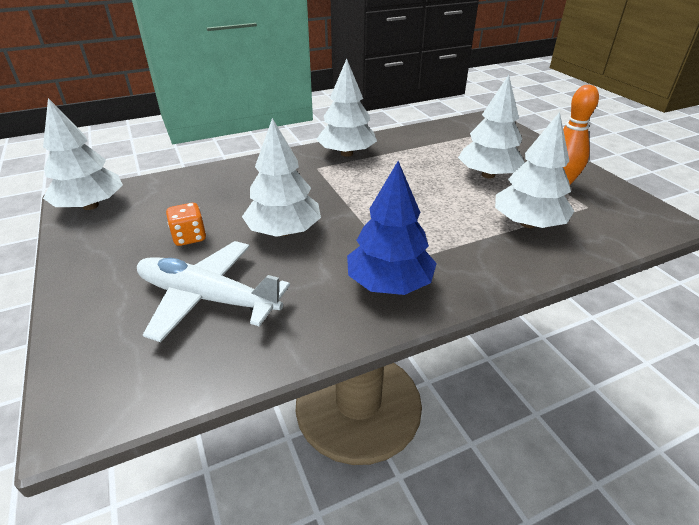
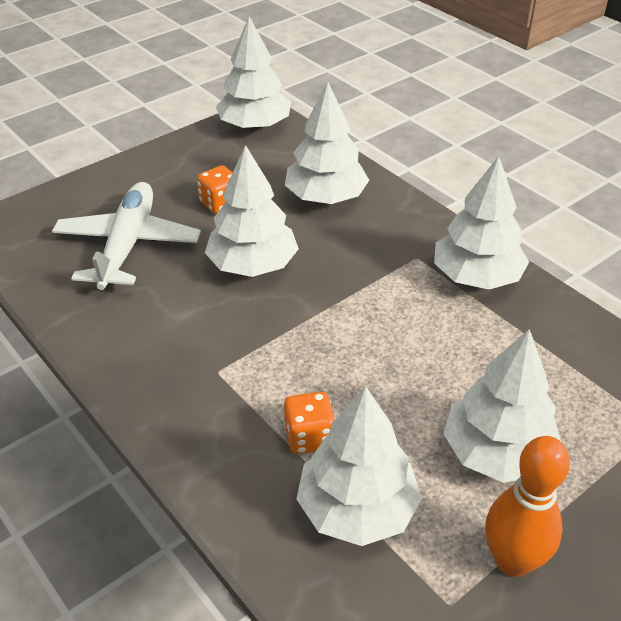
camera: 75 degrees right, 5 degrees up
blue tree [347,161,437,295] -> none
none -> orange dice [284,392,335,454]
none -> white tree [285,82,369,204]

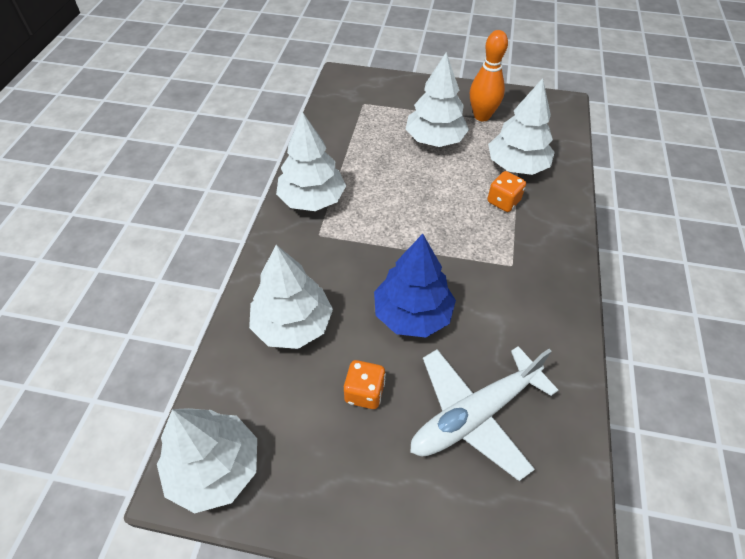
camera: 130 degrees left, 10 degrees up
white tree [205,145,299,277] -> blue tree [374,234,456,338]

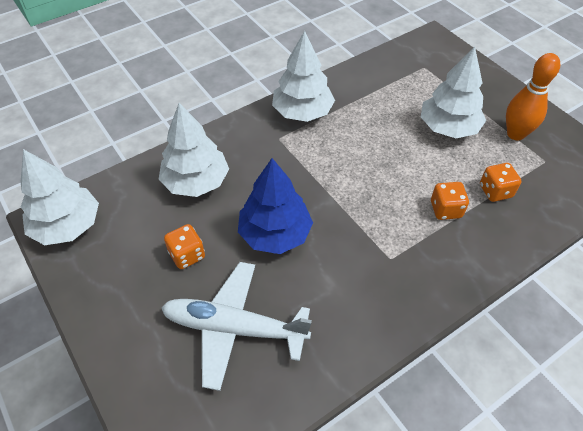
camera: 45 degrees right, 0 degrees up
white tree [488,78,555,175] -> orange dice [480,163,521,202]

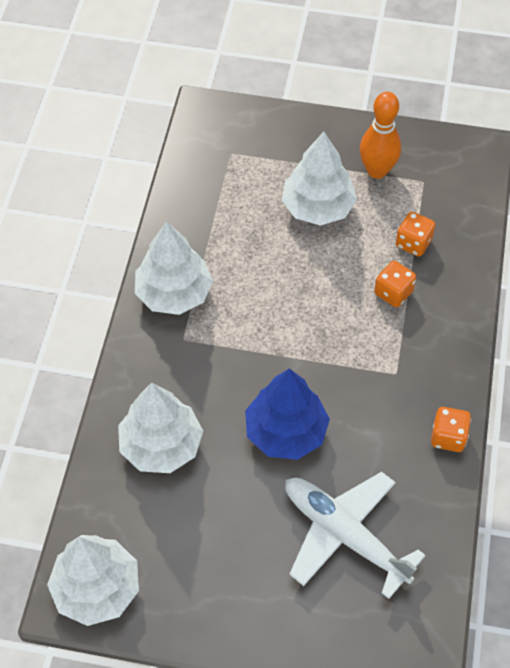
camera: 45 degrees left, 5 degrees up
white plane [161,262,312,391] -> white plane turned 75 degrees clockwise [285,472,426,599]
orange dice [164,224,205,269] -> orange dice moved to [431,407,471,452]

